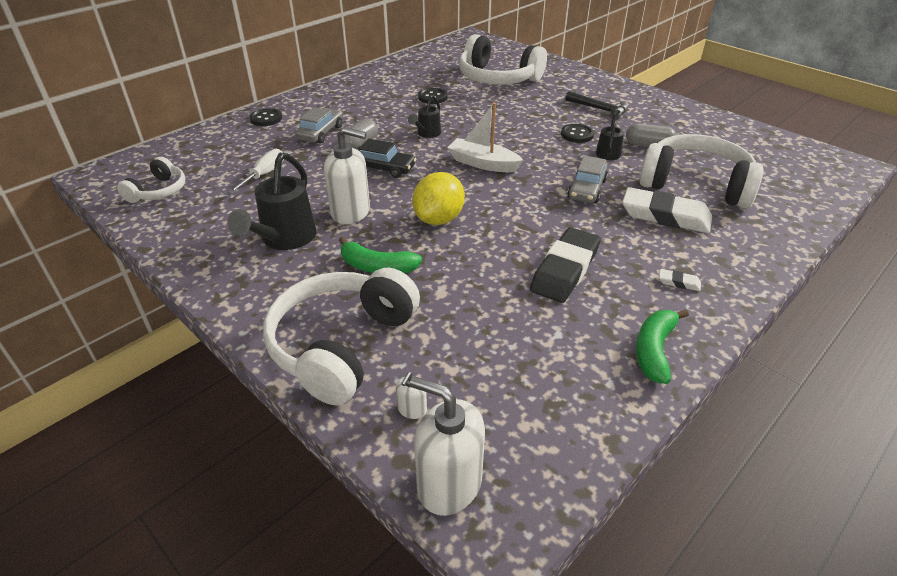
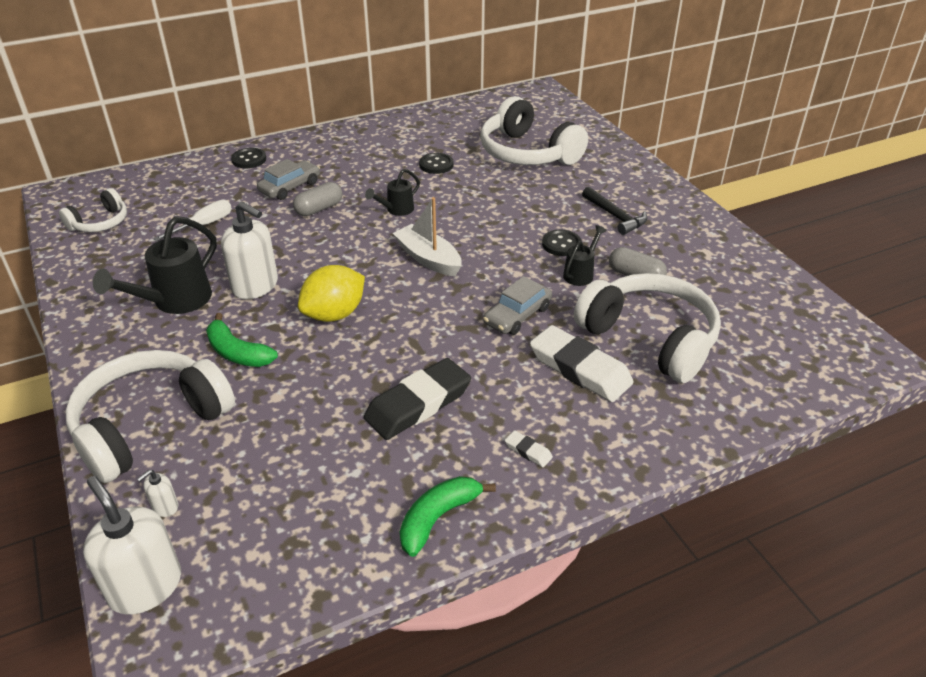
camera: 20 degrees right, 0 degrees up
black car [357,139,416,178] -> none

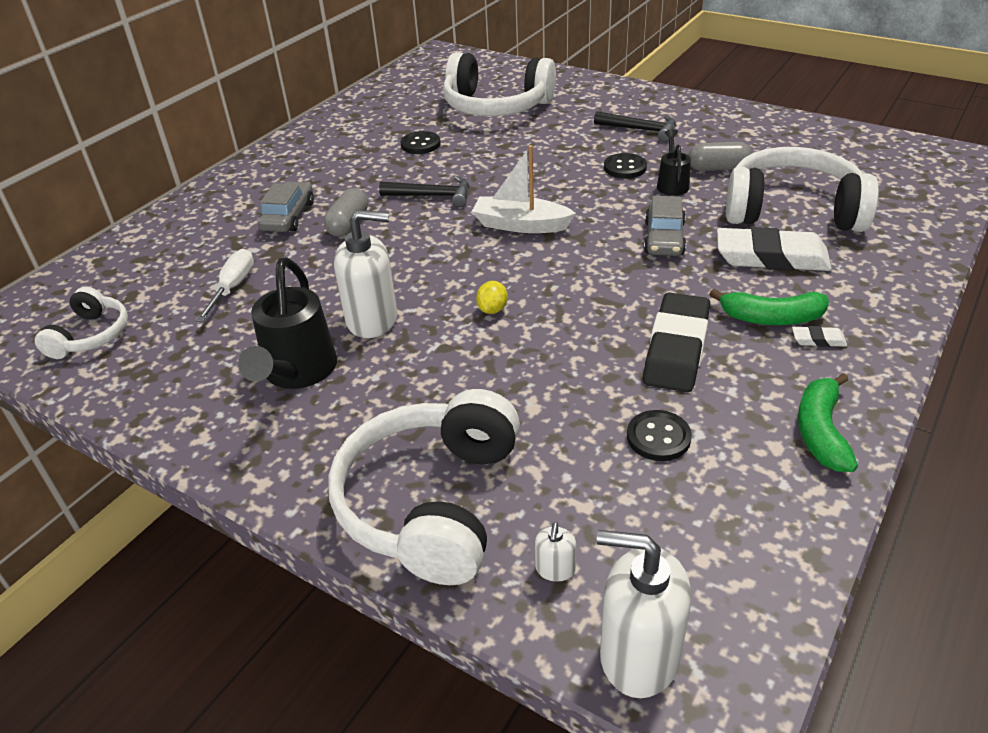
camera: 30 degrees left, 0 degrees up
green banana [206,313,278,367] -> green banana moved to [709,289,829,325]
black button [231,148,266,168] -> black button moved to [627,410,692,461]
yellow lemon [298,265,365,322] -> yellow lemon [476,281,508,314], size x0.47
black watering can [365,169,420,216] -> black hammer [379,176,469,207]

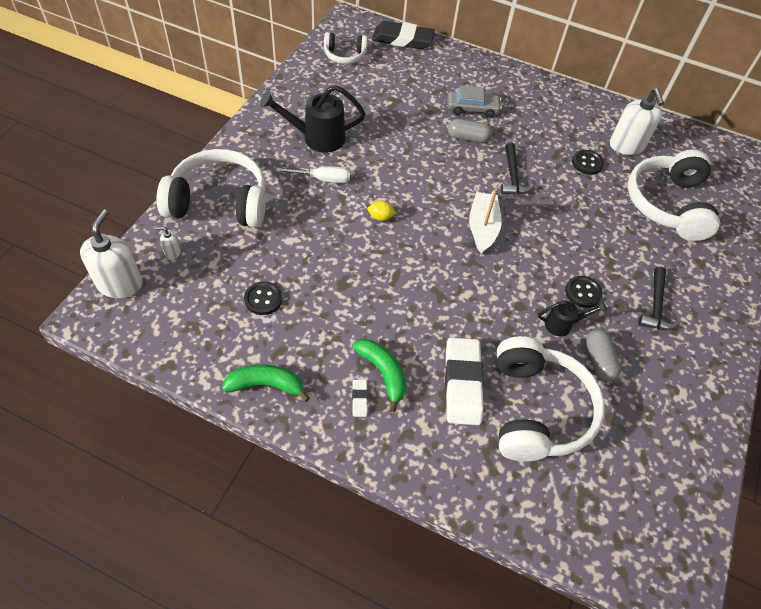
camera: 75 degrees right, 15 degrees up
white screwdriver [196,249,254,322] -> white screwdriver moved to [276,166,350,183]
white soap dispenser [334,210,397,338] -> white soap dispenser moved to [610,88,664,155]
black eraser [643,292,710,392] -> black eraser moved to [372,21,435,49]
grey car [644,196,686,256] -> none
green banana [709,289,829,325] -> green banana turned 150 degrees clockwise [353,339,406,413]

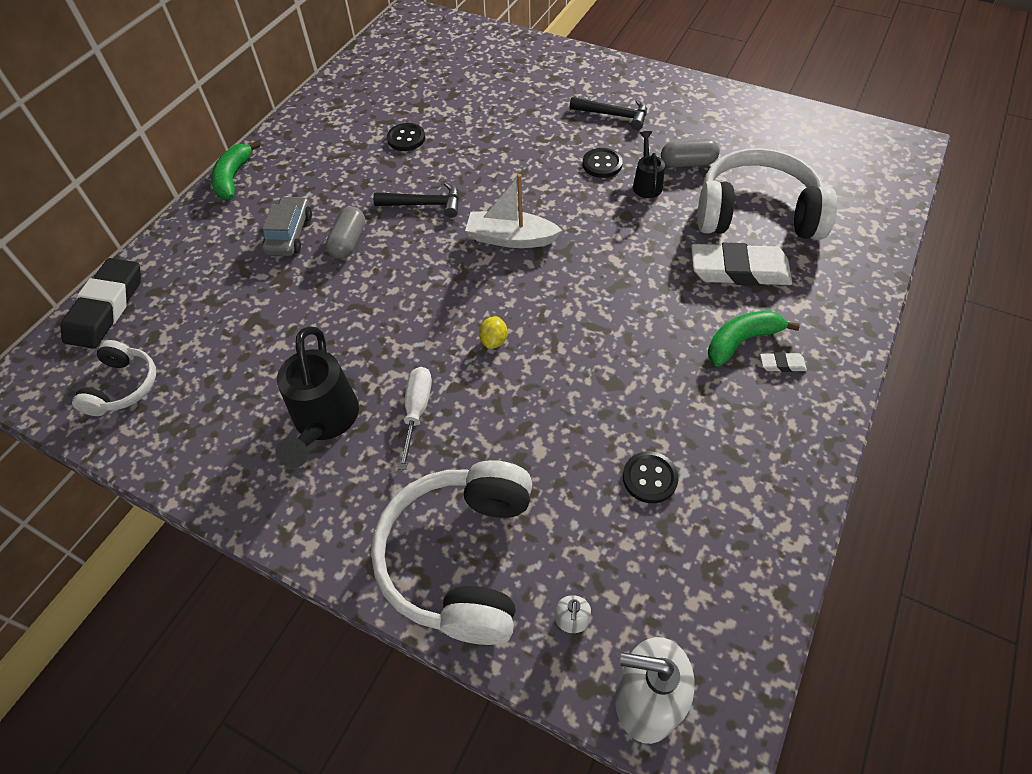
camera: 80 degrees left, 0 degrees up
green banana [222,364,310,402] -> green banana moved to [211,141,260,200]
white soap dispenser [610,88,664,155] -> none
white headphones [628,150,720,241] -> none

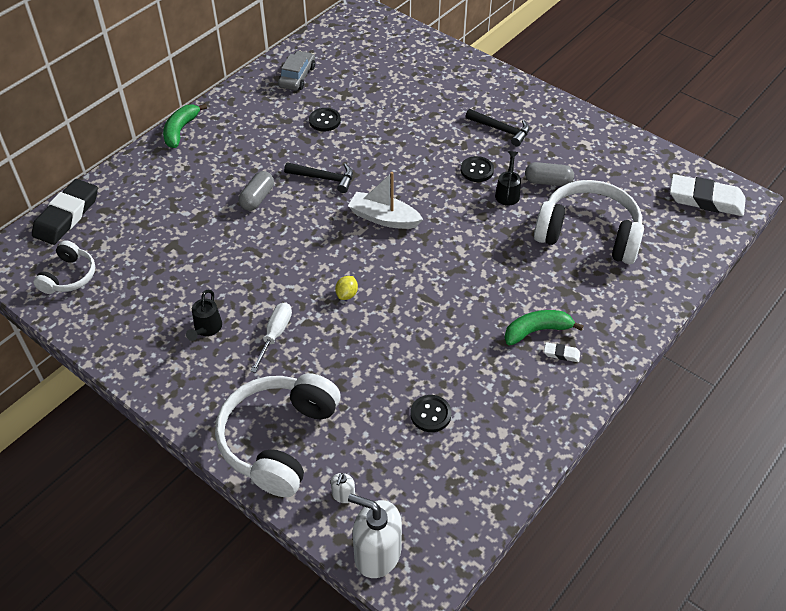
camera: 10 degrees right, 5 degrees down
grey car [262,196,312,256] -> grey car moved to [278,51,315,90]
black watering can [276,326,359,468] -> black watering can [186,290,222,341], size x0.56
white eraser [691,242,792,286] -> white eraser moved to [670,174,746,216]

